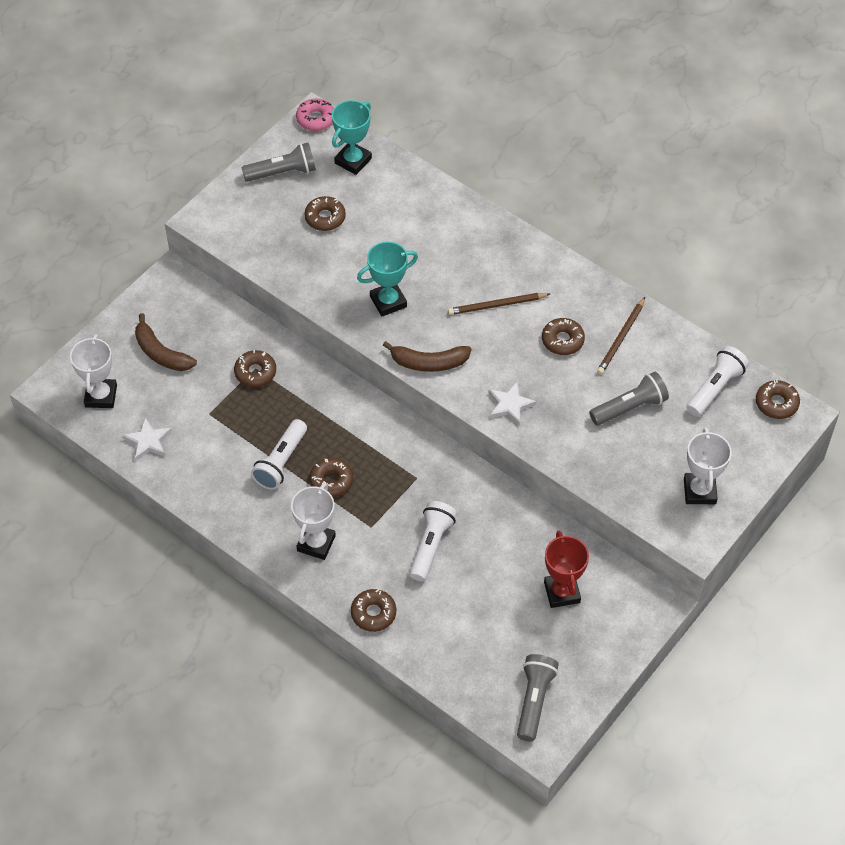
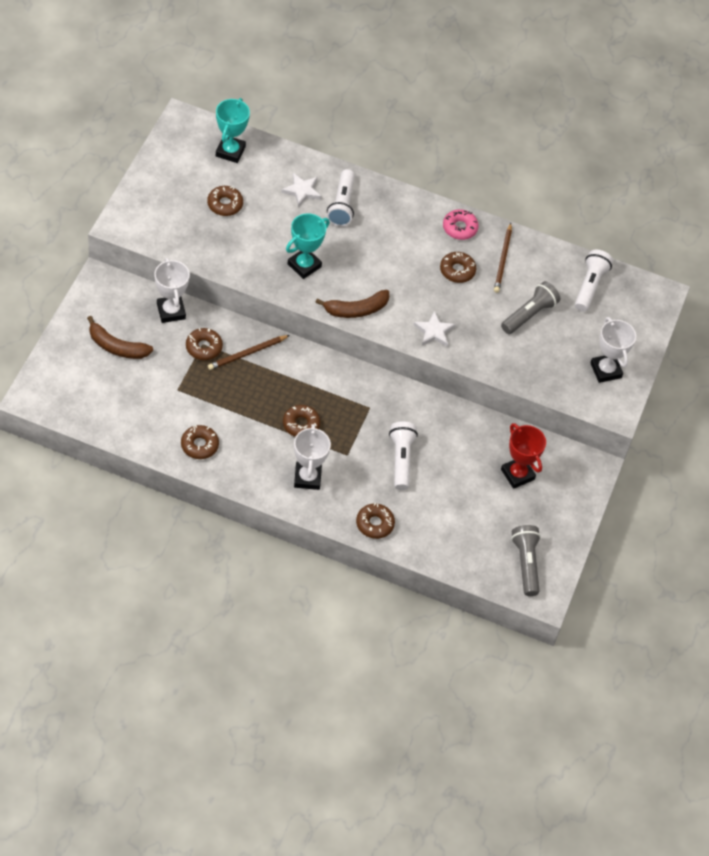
camera: 25 degrees left, 0 degrees up
white trophy [70,334,117,408] -> white trophy moved to [154,258,190,323]
white star [122,418,172,461] -> white star moved to [281,173,321,207]
grey flashlight [241,142,316,182] -> none
white flashlight [251,419,307,490] -> white flashlight moved to [327,169,355,227]
pink donut [296,98,334,131] -> pink donut moved to [443,209,479,240]
brown pencil [448,293,550,315] -> brown pencil moved to [208,335,290,370]
brown donut [756,379,800,419] -> brown donut moved to [181,425,219,459]

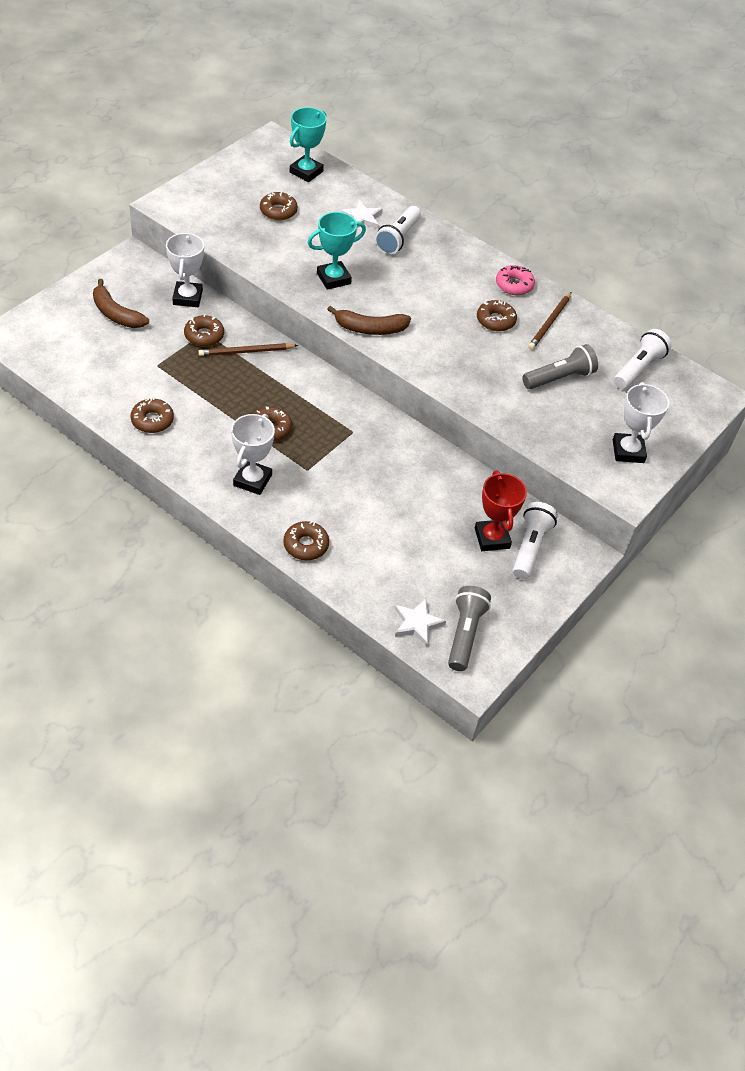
camera: 20 degrees right, 5 degrees down
white flashlight [389,421,418,490] -> white flashlight moved to [513,502,558,579]
white star [413,311,455,347] -> white star moved to [394,598,446,646]

